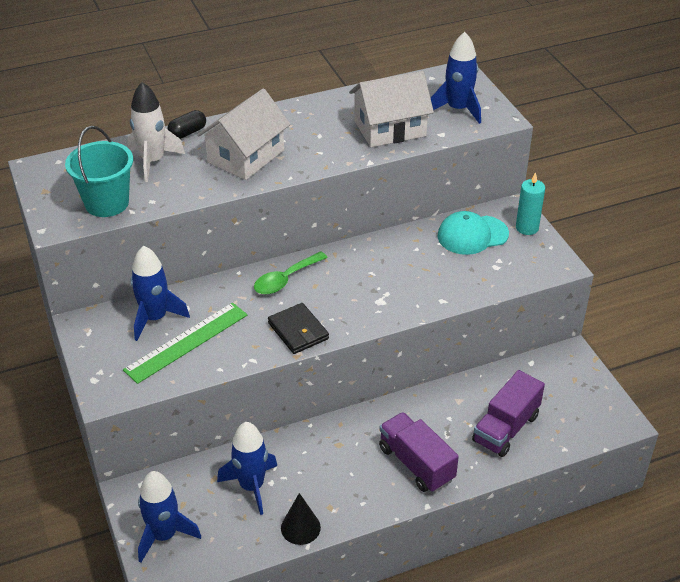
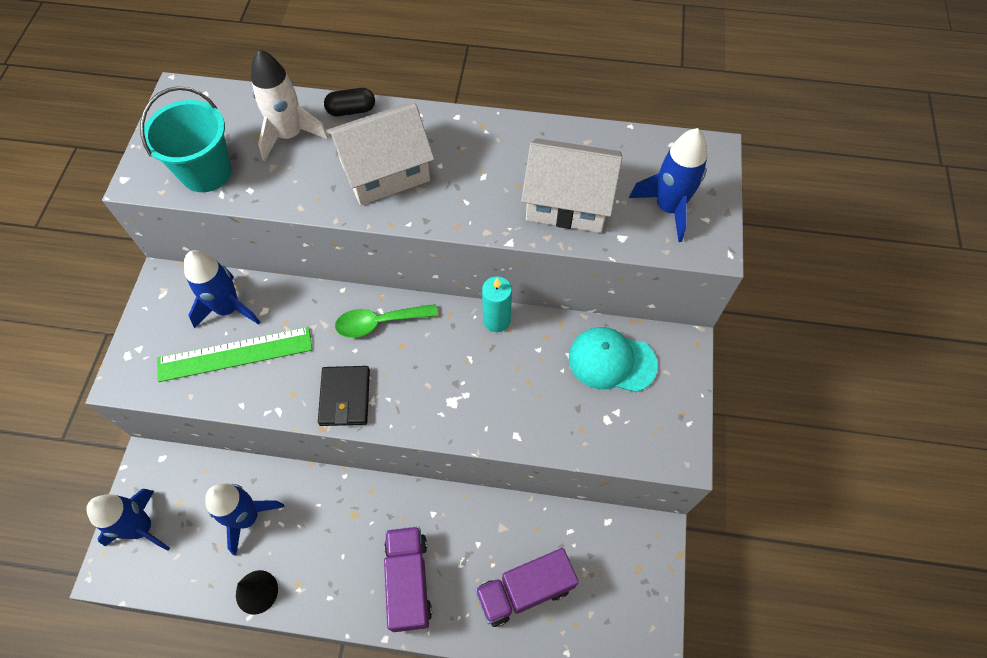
camera: 30 degrees right, 20 degrees up
turquoise candle [516,172,545,235] -> turquoise candle moved to [482,277,512,332]

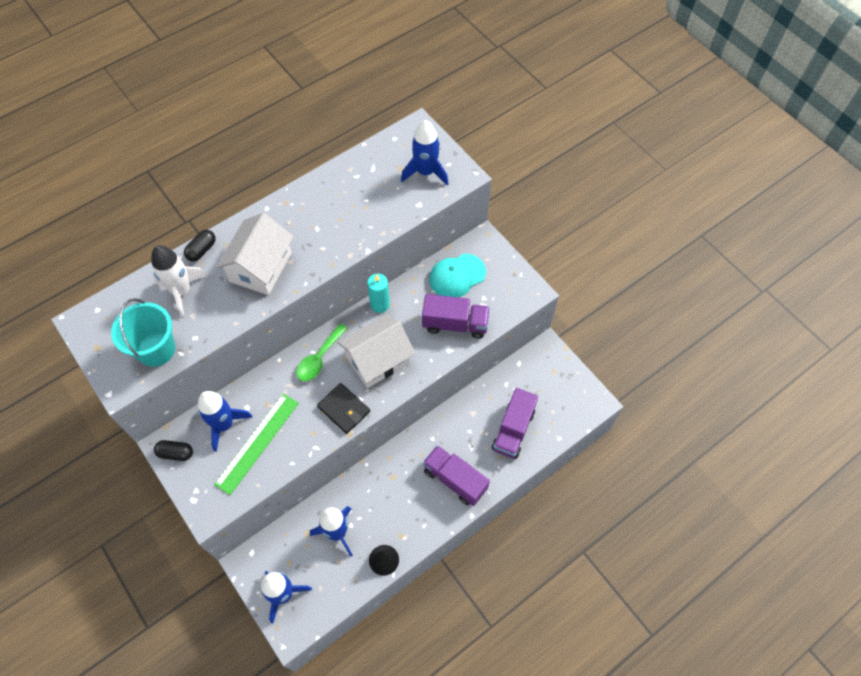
camera: 45 degrees left, 0 degrees up
white house [521,138,622,233] -> white house moved to [338,314,415,388]
none -> black capsule [154,440,193,461]
none -> purple truck [422,294,490,339]

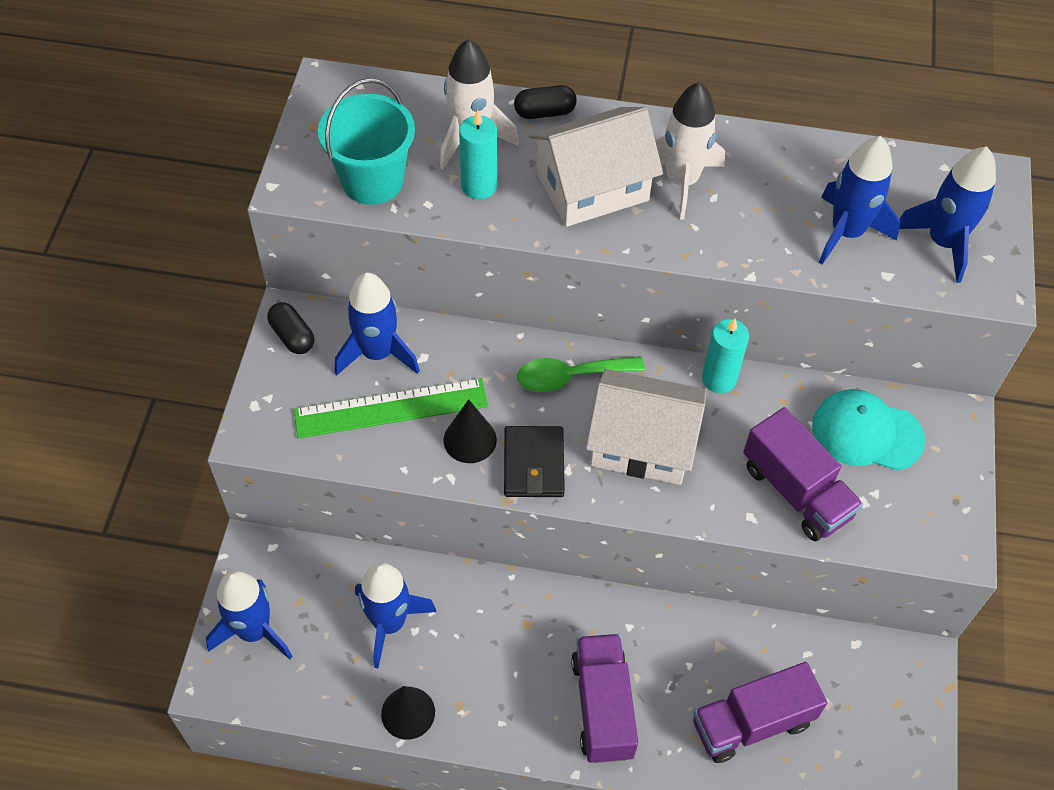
camera: 45 degrees right, 5 degrees down
none -> black cone [444,399,497,463]
none -> turquoise candle [459,110,497,199]
none -> white rocket [655,82,725,220]
none -> blue rocket [819,136,900,264]

